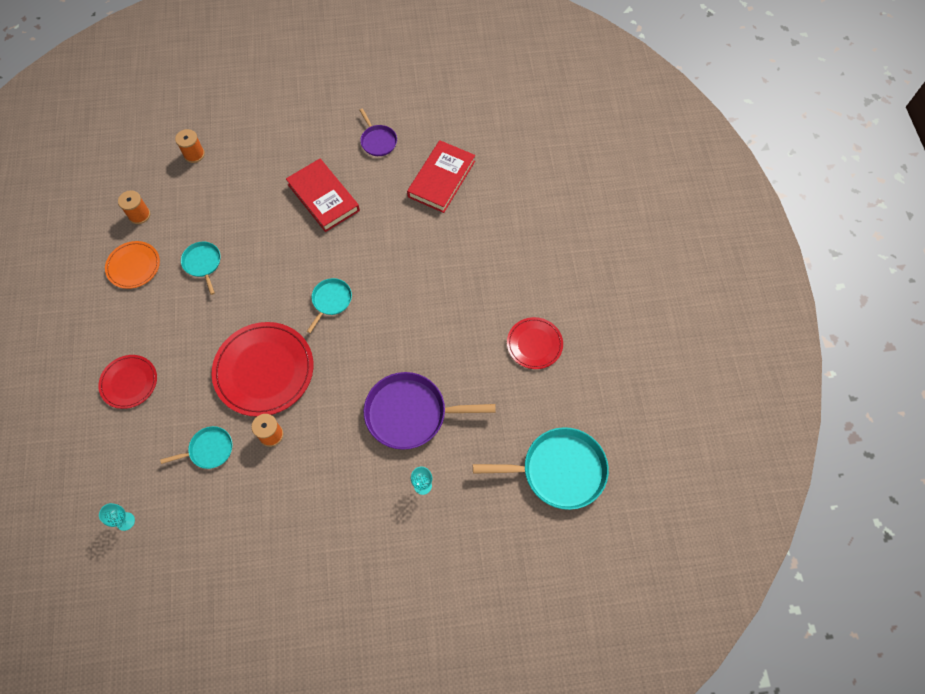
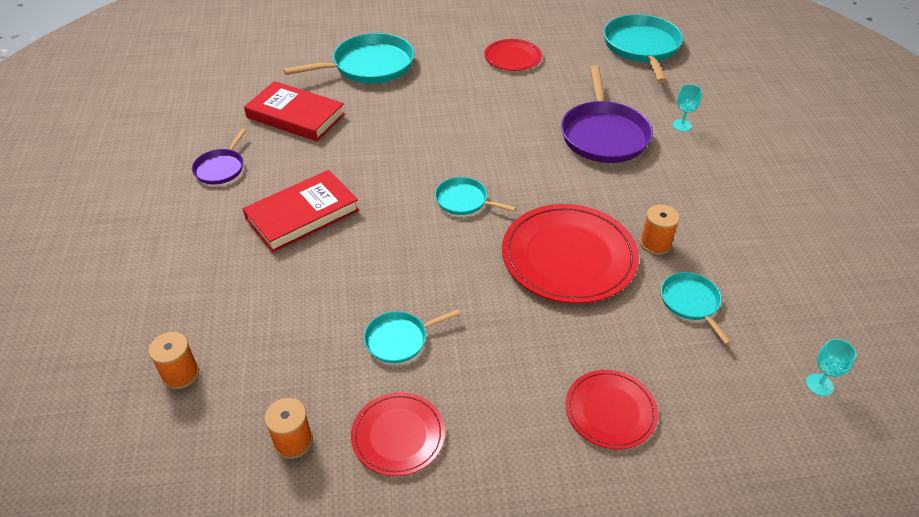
camera: 90 degrees left, 20 degrees down
orange plate [105,241,160,289] -> red plate [351,392,445,476]
purple pan [359,108,397,156] -> purple pan turned 135 degrees clockwise [192,129,246,185]
none -> turquoise pan [283,33,414,84]

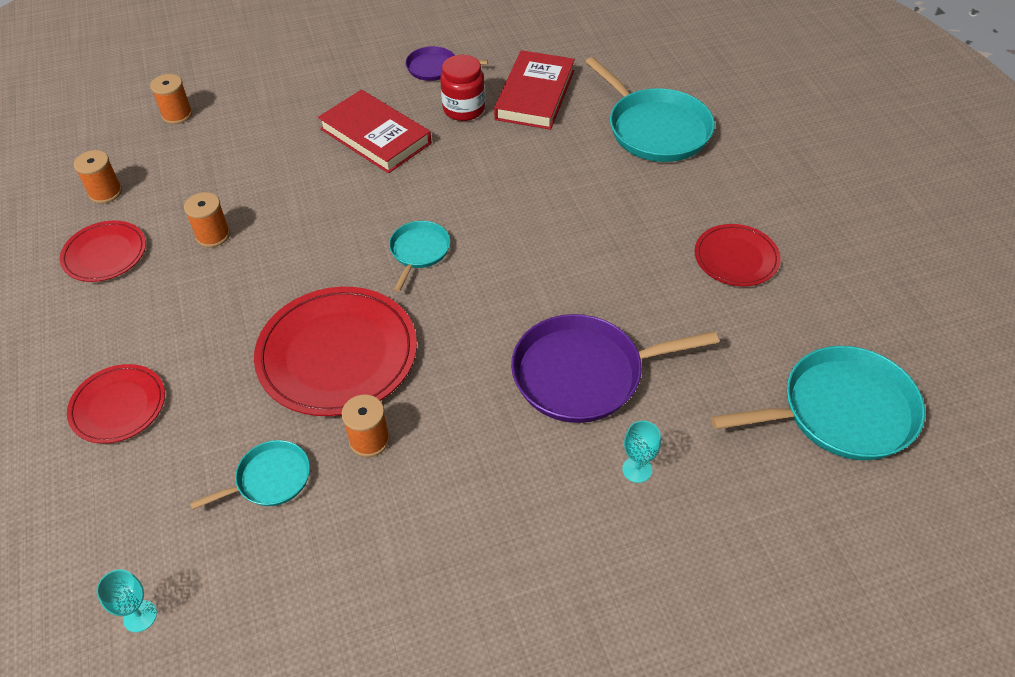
camera: 80 degrees right, 5 degrees up
turquoise pan [364,309,460,363] -> orange spool [184,192,230,247]
none -> red jar [440,55,485,121]

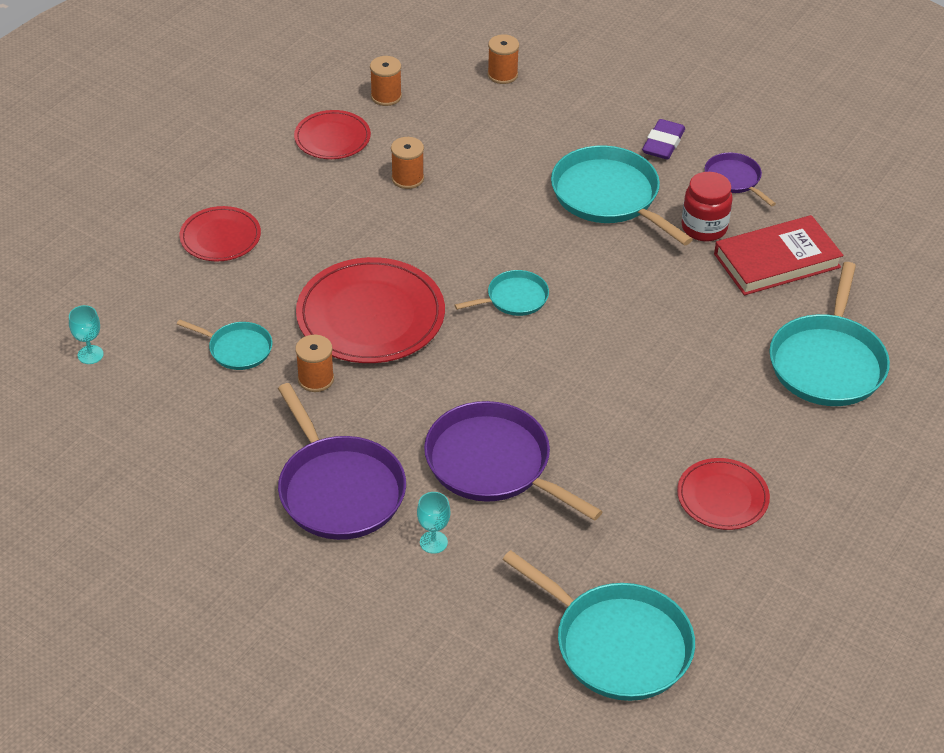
camera: 50 degrees right, 5 degrees down
red book [318,90,431,173] -> turquoise pan [551,145,693,245]
none -> purple pan [278,383,406,540]
none -> purple eraser [642,119,685,159]

